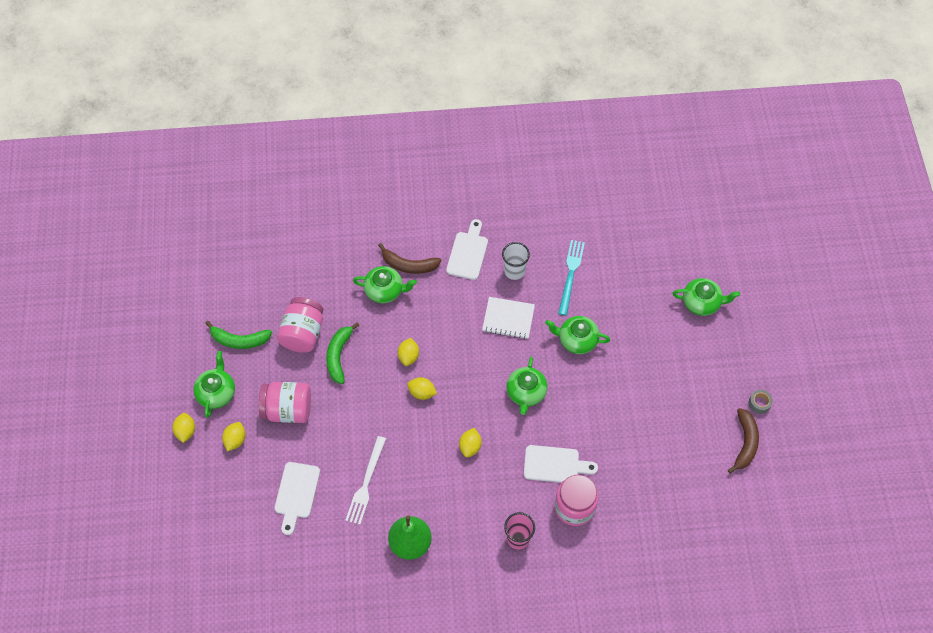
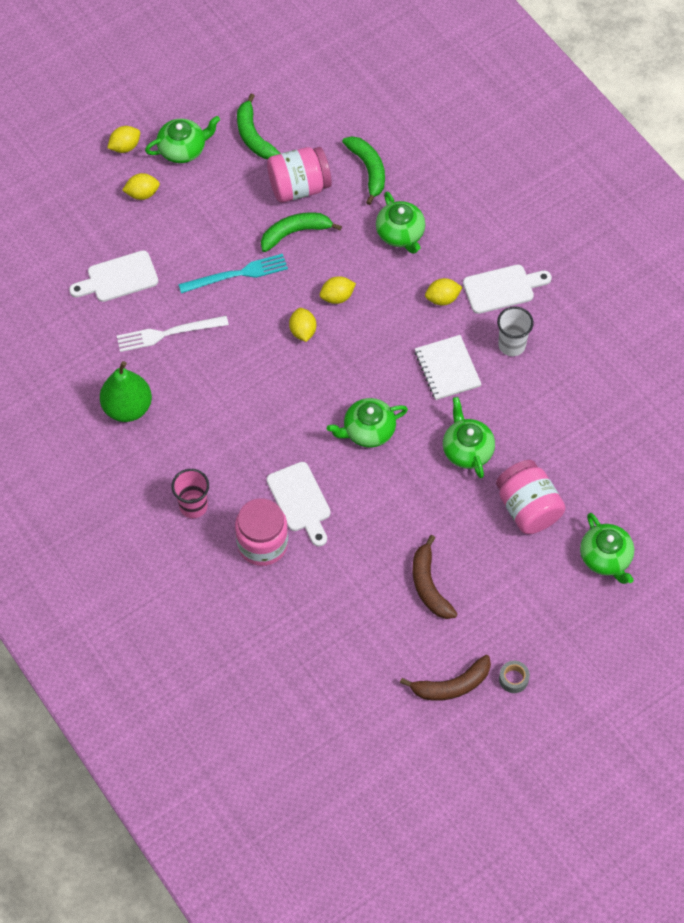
camera: 60 degrees right, 0 degrees up
pink jar [259,382,311,423] -> pink jar moved to [496,460,566,534]
brown banana [378,243,441,274] -> brown banana moved to [413,535,458,619]
yellow lemon [459,428,482,458] -> yellow lemon moved to [425,278,463,305]
turquoise fork [558,240,585,316] -> turquoise fork moved to [178,254,288,293]
none -> green banana [342,136,385,205]

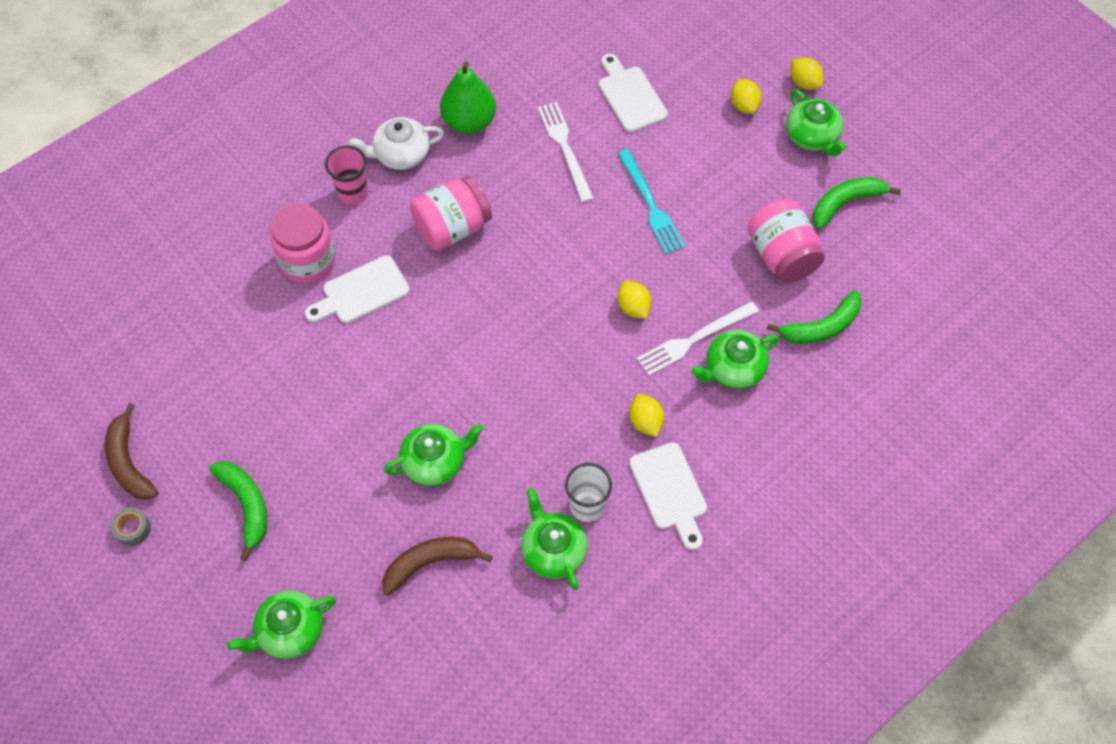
camera: 85 degrees right, 0 degrees up
green banana [261,212,342,252] -> green banana moved to [209,461,267,561]
yellow lemon [289,308,316,342] -> none
green teapot [327,398,408,448] -> green teapot moved to [521,488,588,590]
brown banana [413,535,458,619] -> brown banana moved to [382,537,493,595]
white notebook [415,335,482,400] -> none
pink jar [496,460,566,534] -> pink jar moved to [410,175,492,251]
none -> white teapot [349,117,444,170]
none -> white fork [637,301,759,376]

